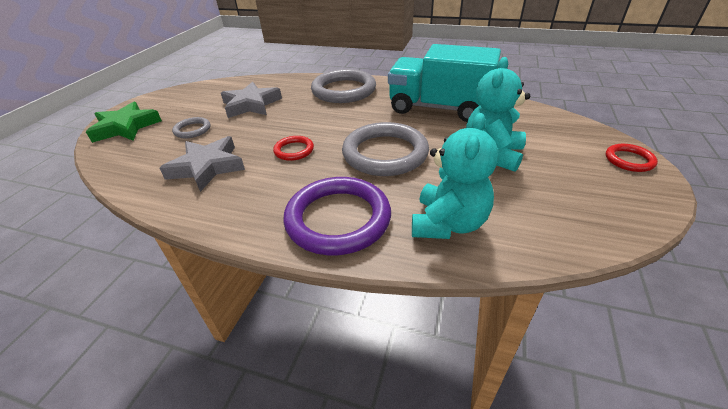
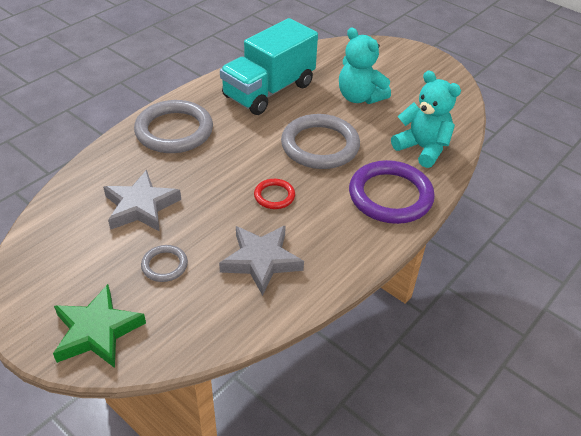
camera: 70 degrees left, 5 degrees up
red ring [606,144,658,172] -> none

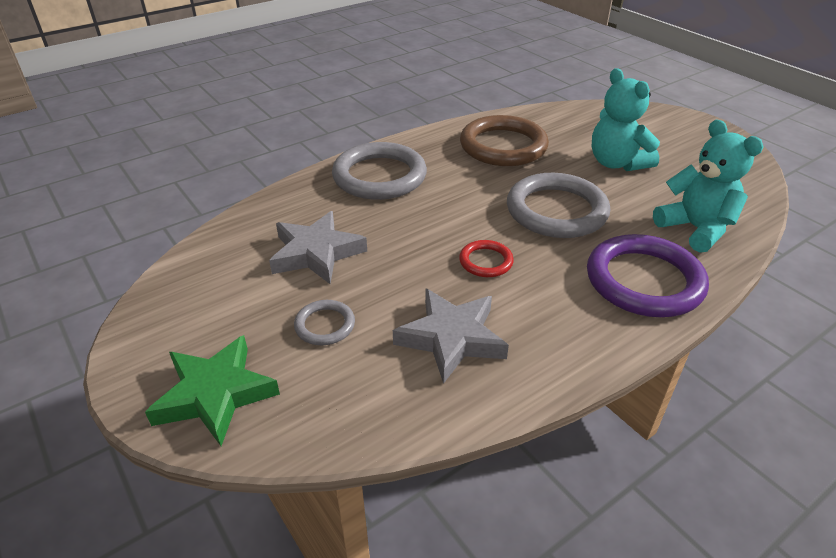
camera: 15 degrees right, 5 degrees down
turquoise truck [220,18,318,115] -> brown ring [460,115,549,166]

